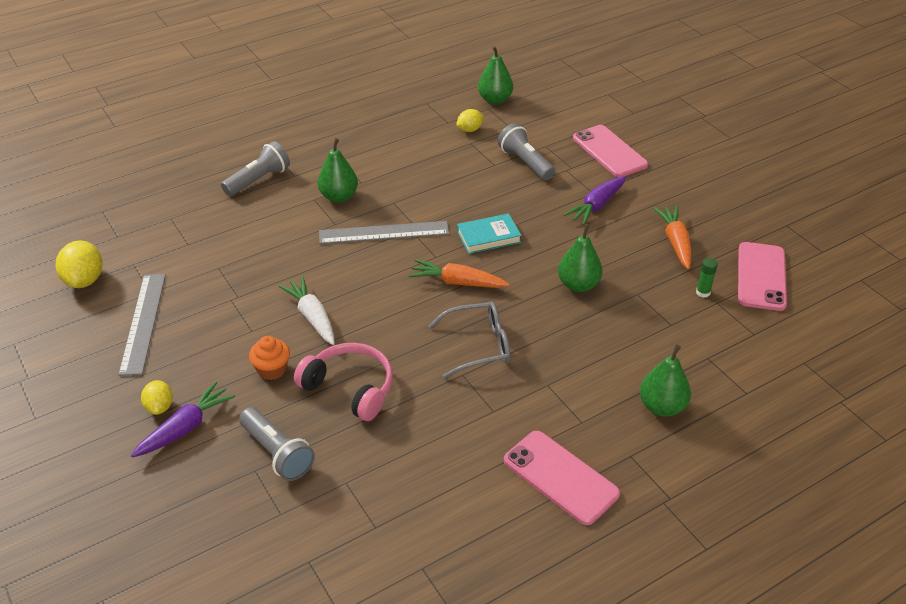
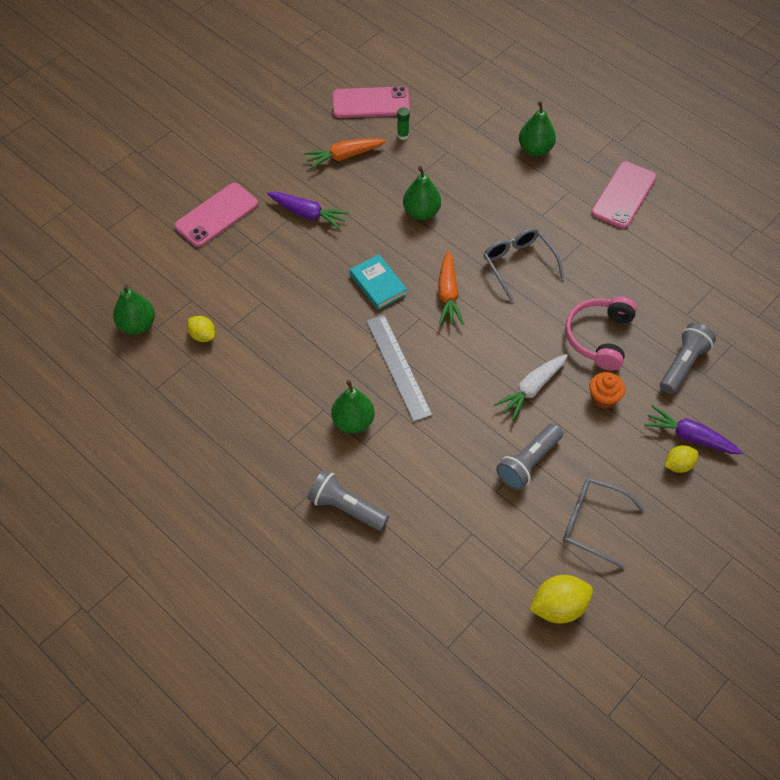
camera: 105 degrees left, 15 degrees up
grey ruler [118,274,166,376] -> grey glasses [563,478,645,569]
grey flashlight [498,123,555,181] -> grey flashlight moved to [496,423,563,490]

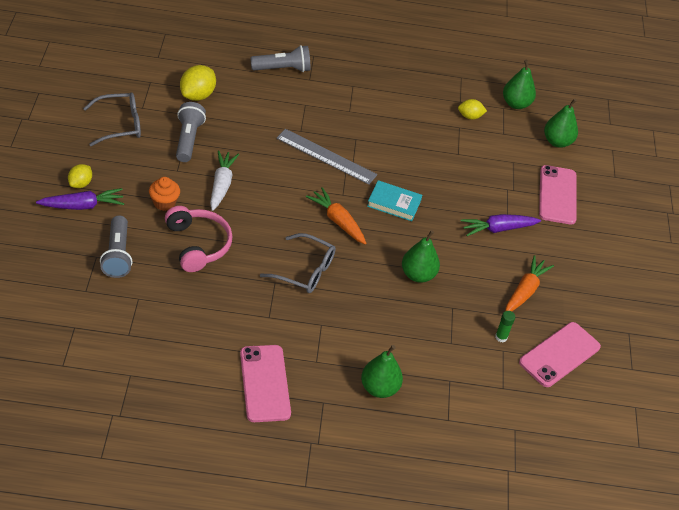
camera: 135 degrees right, 10 degrees down
green pear [331,380,375,433] -> green pear moved to [544,99,578,148]
yellow lemon [529,575,593,624] -> yellow lemon moved to [180,65,216,101]

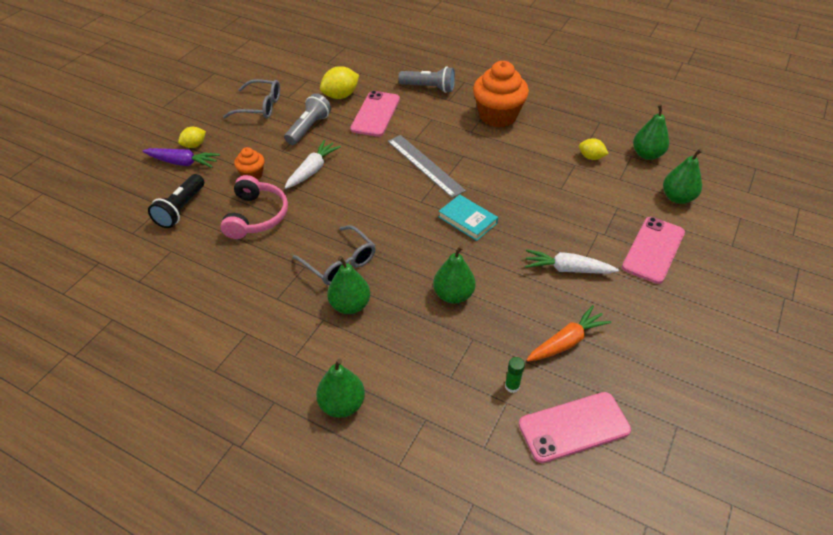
camera: 30 degrees right, 0 degrees up
grey flashlight [100,215,133,278] -> black flashlight [148,174,204,228]
pink phone [240,345,291,422] -> pink phone moved to [350,91,400,137]
orange carrot [306,187,366,244] -> none
purple carrot [461,214,541,236] -> white carrot [525,249,619,274]
none -> green pear [327,256,370,314]
none -> orange cupcake [473,61,529,127]

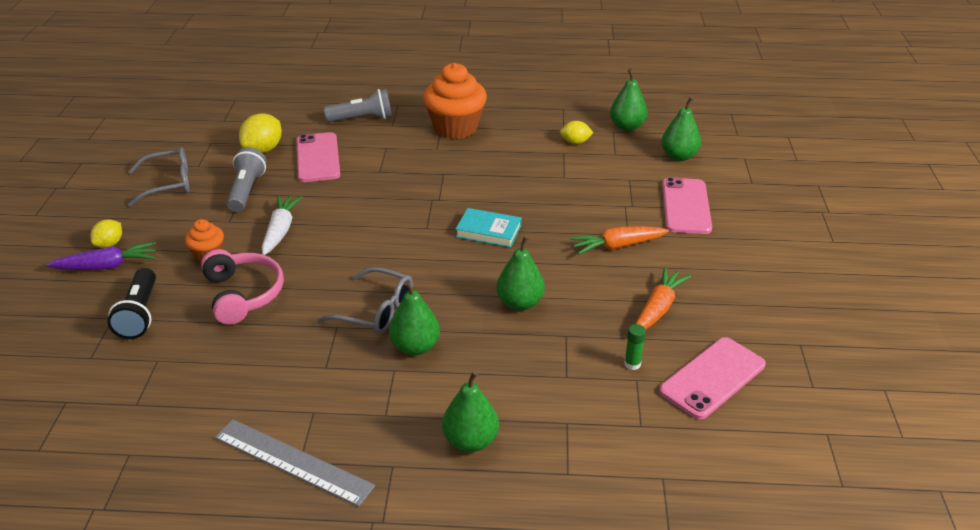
camera: 25 degrees left, 10 degrees down
grey ruler [388,135,466,198] -> grey ruler moved to [215,419,375,507]
white carrot [525,249,619,274] -> orange carrot [570,226,669,255]

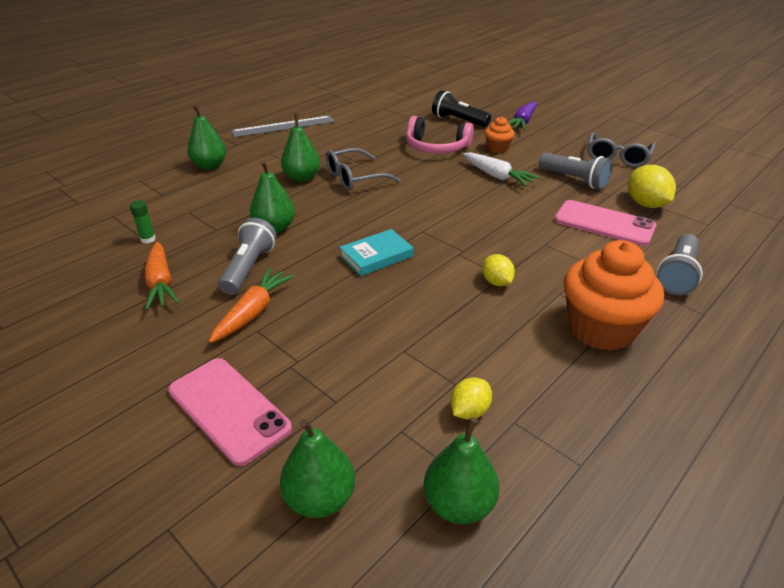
camera: 130 degrees right, 0 degrees up
yellow lemon [90,219,122,248] -> yellow lemon moved to [482,254,515,286]
pink phone [659,337,766,419] -> none
none -> grey flashlight [218,218,277,295]

